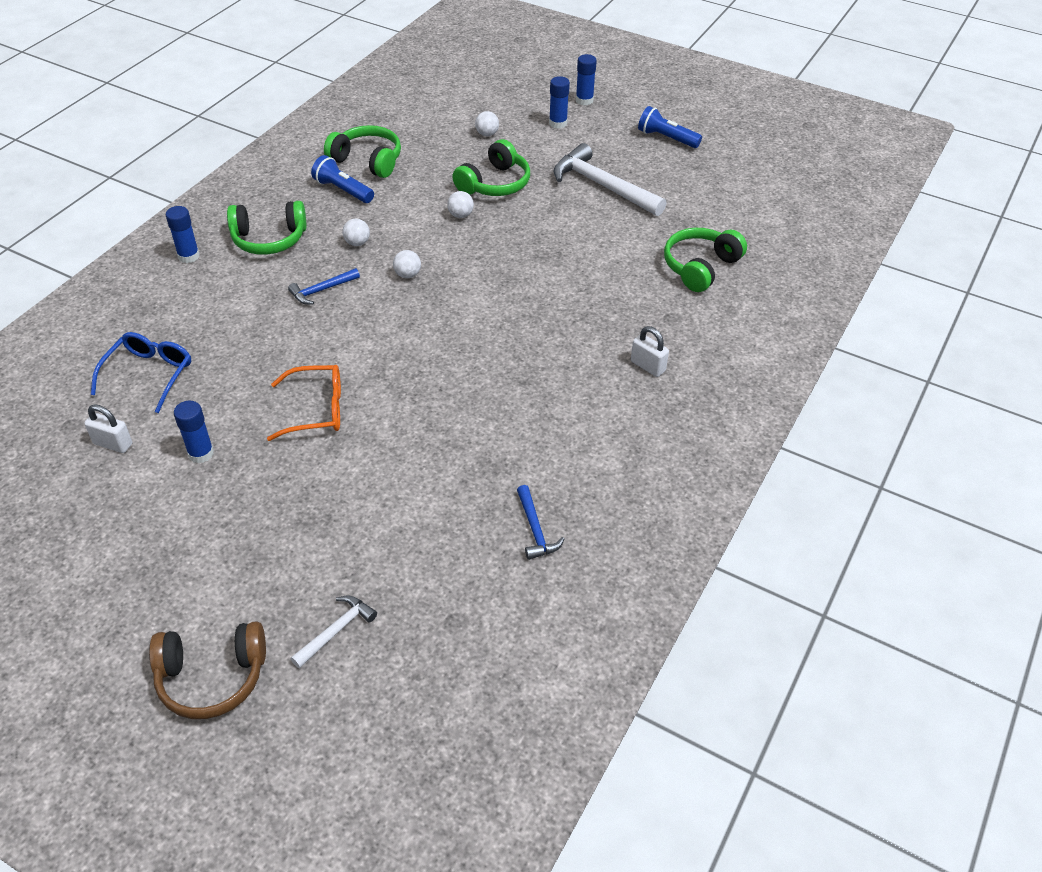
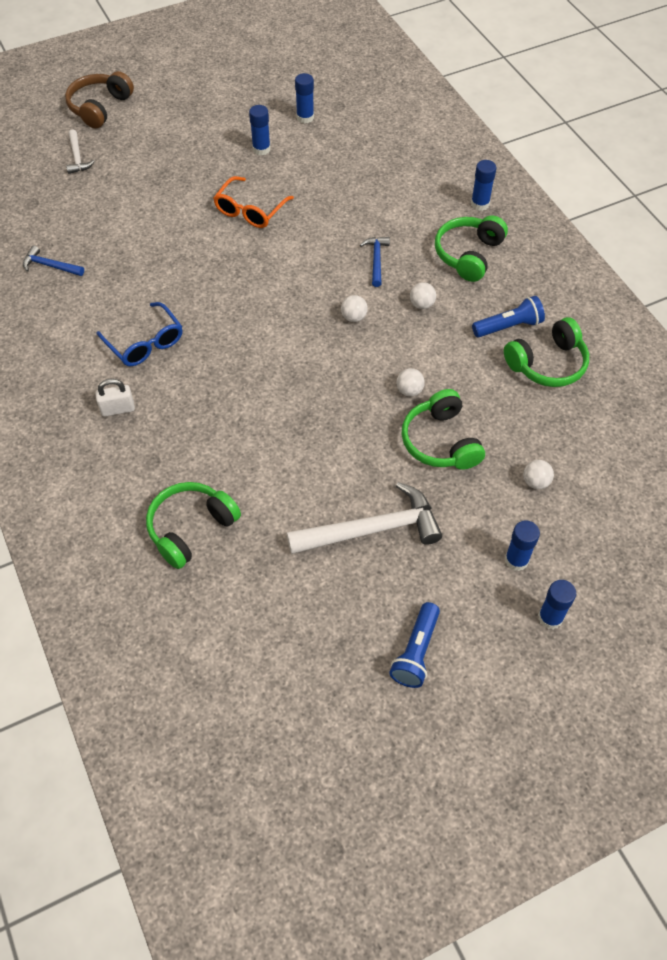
camera: 125 degrees right, 10 degrees up
white padlock [84,404,132,453] -> blue glue stick [295,73,314,124]
blue glasses [91,332,191,413] -> blue glasses moved to [97,302,182,366]
blue flashlight [638,106,702,148] -> blue flashlight turned 135 degrees clockwise [389,602,440,688]
green headphones [664,228,747,292] -> green headphones turned 120 degrees counterclockwise [146,482,241,569]

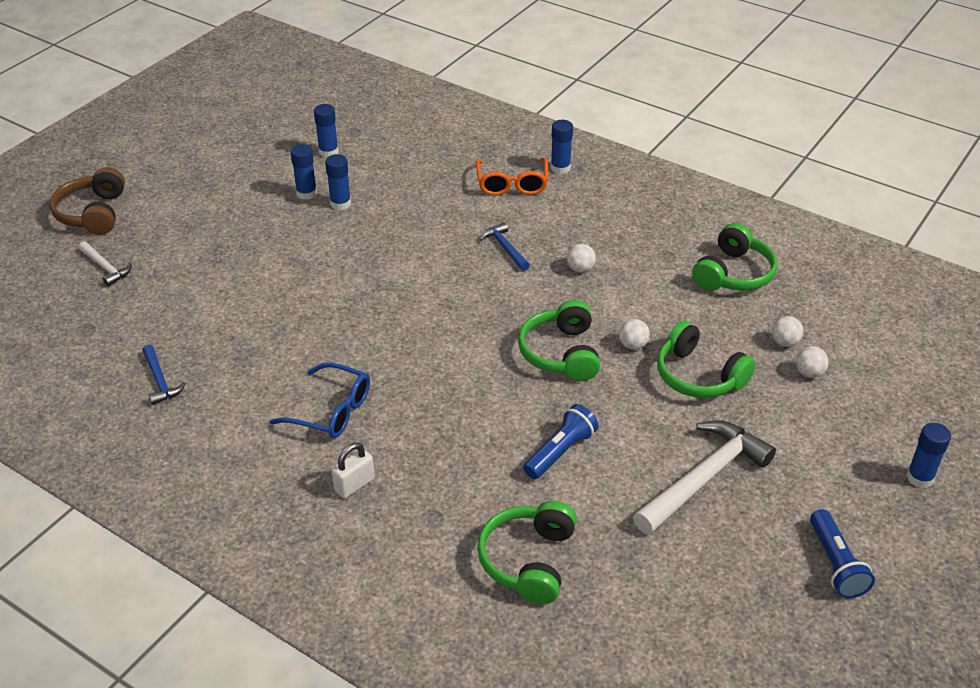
camera: 30 degrees left, 15 degrees down
blue hammer [23,246,84,276] -> blue hammer turned 105 degrees counterclockwise [142,345,186,405]
orange glasses [213,176,294,228] -> orange glasses moved to [476,158,548,196]
white ball [341,295,368,322] -> white ball moved to [772,316,803,347]
green headphones [435,215,508,282] -> green headphones moved to [518,300,600,381]
blue flashlight [472,296,545,337] -> blue flashlight moved to [523,404,598,479]
blue glue stick [505,520,540,571] -> blue glue stick moved to [325,154,351,210]

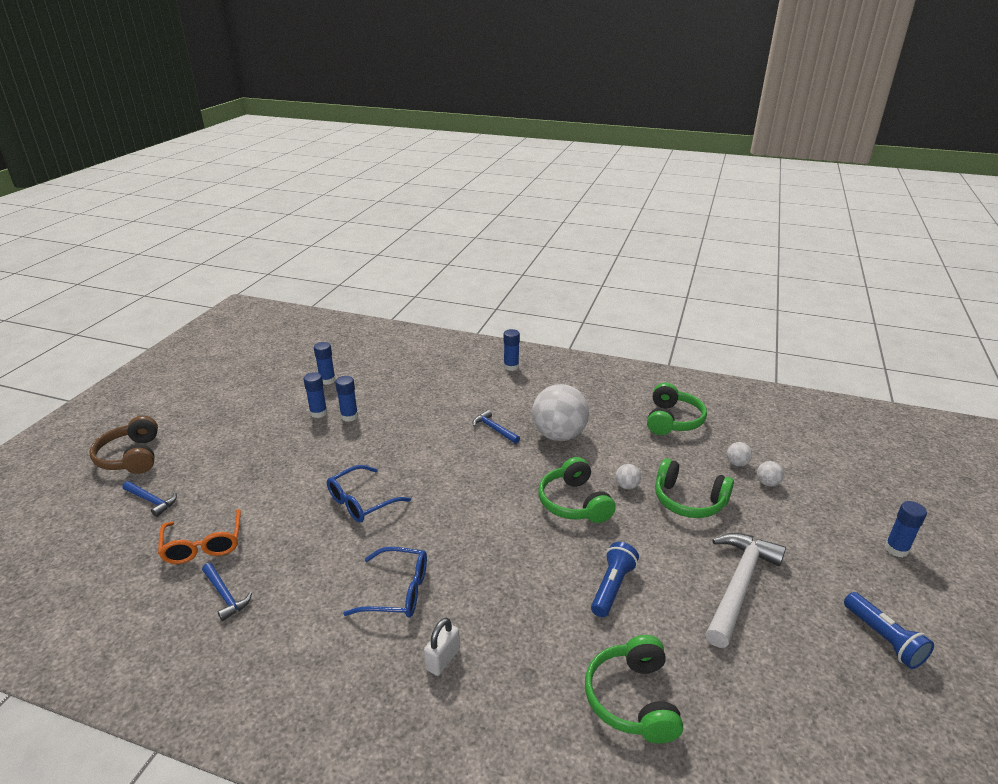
camera: 15 degrees left, 10 degrees down
white hammer [79,241,132,286] -> blue hammer [122,481,177,517]
orange glasses [476,158,548,196] -> orange glasses moved to [158,509,241,564]
white ball [567,244,596,273] -> white ball [532,384,589,441], size x2.44
none -> blue glasses [327,465,411,523]

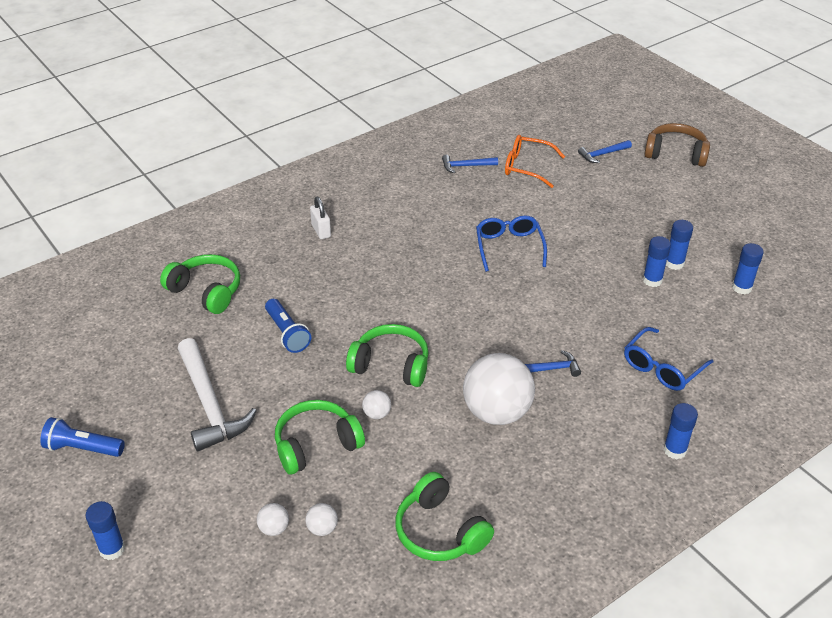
camera: 125 degrees right, 10 degrees up
blue glasses [343,547,427,618] -> blue glasses moved to [624,327,713,391]

